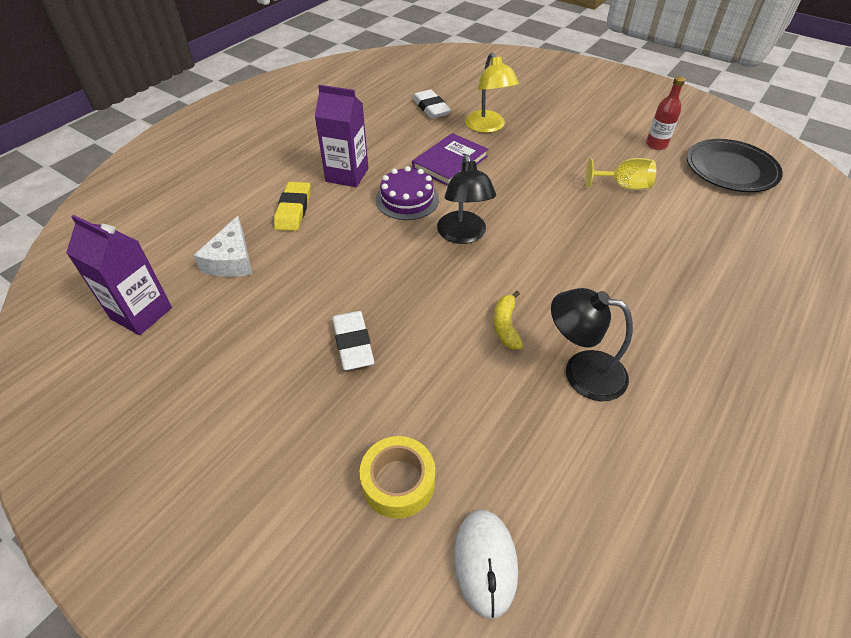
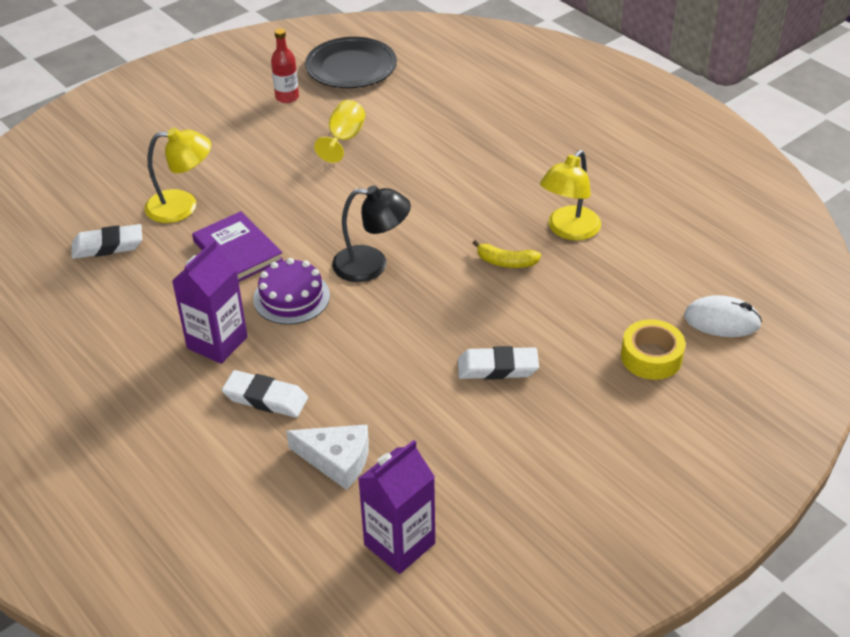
camera: 75 degrees left, 5 degrees down
yellow eraser [274,182,310,231] -> white eraser [222,370,308,418]
black lamp [551,288,633,401] -> yellow lamp [540,150,601,241]

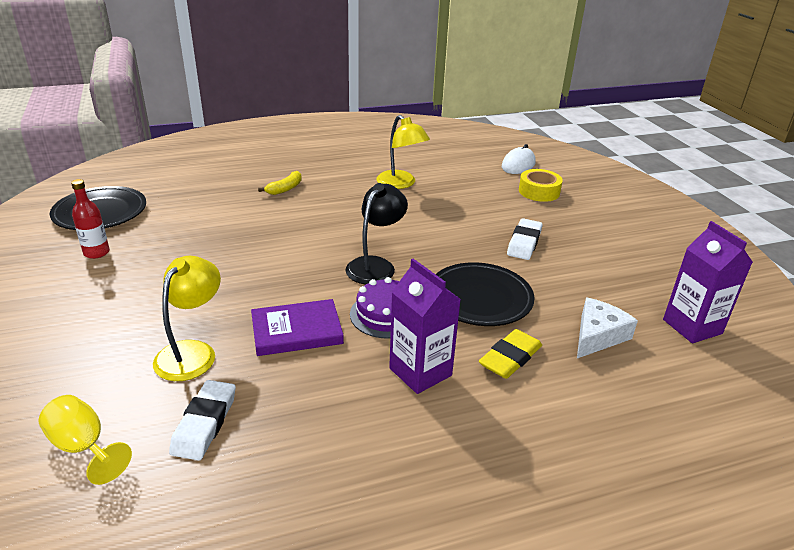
camera: 70 degrees left, 10 degrees down
white eraser [222,370,308,418] -> yellow eraser [479,329,542,379]
yellow goblet [314,100,366,163] -> yellow goblet moved to [39,395,132,485]
yellow banana [473,240,541,268] -> yellow banana moved to [258,171,302,195]
none -> black plate [436,262,535,326]

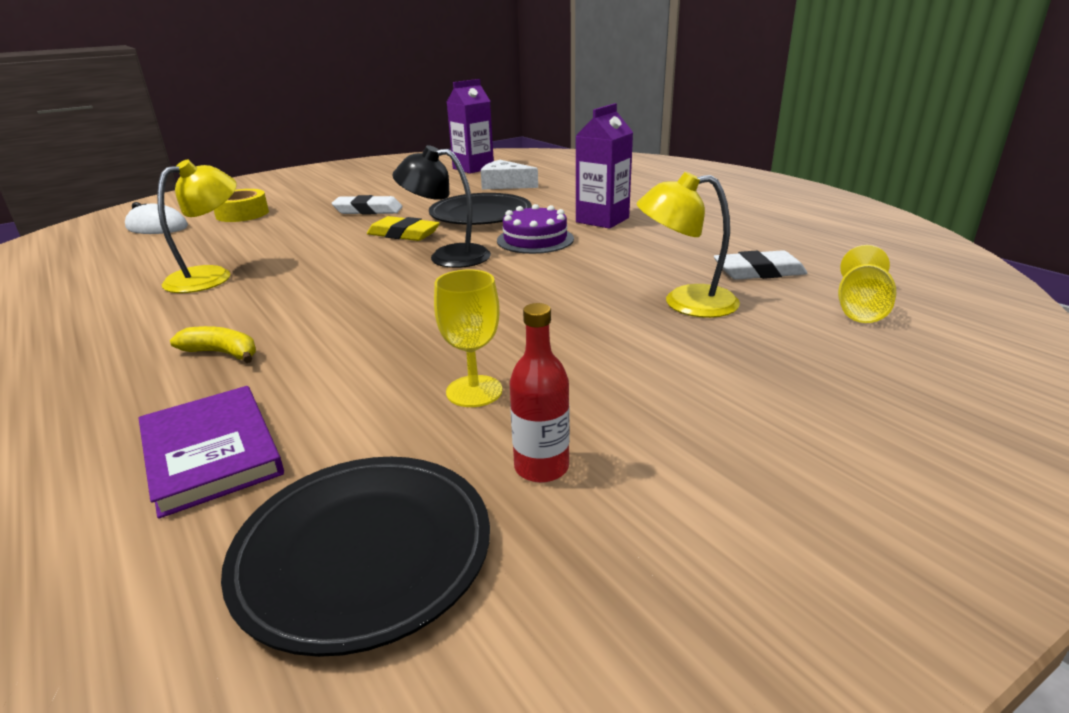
camera: 105 degrees left, 5 degrees down
purple book [251,299,344,356] -> purple book moved to [138,386,284,519]
yellow eraser [479,329,542,379] -> yellow eraser moved to [367,216,440,241]
none -> yellow goblet [434,270,503,407]

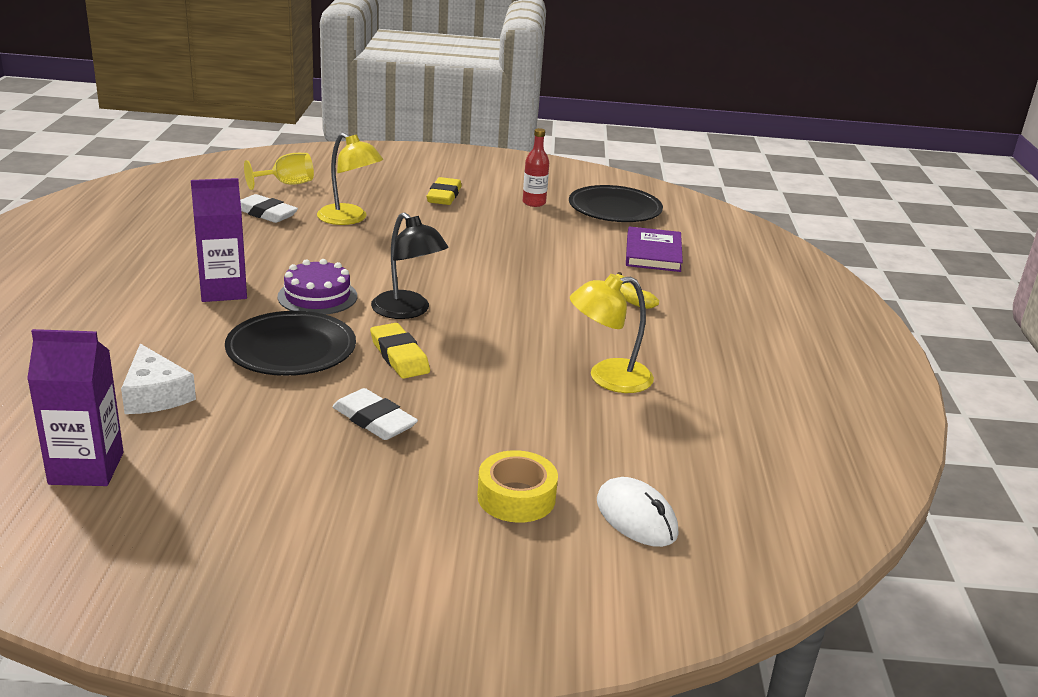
camera: 145 degrees left, 0 degrees up
yellow goblet [434,270,503,407] -> none
none -> yellow eraser [426,177,462,205]

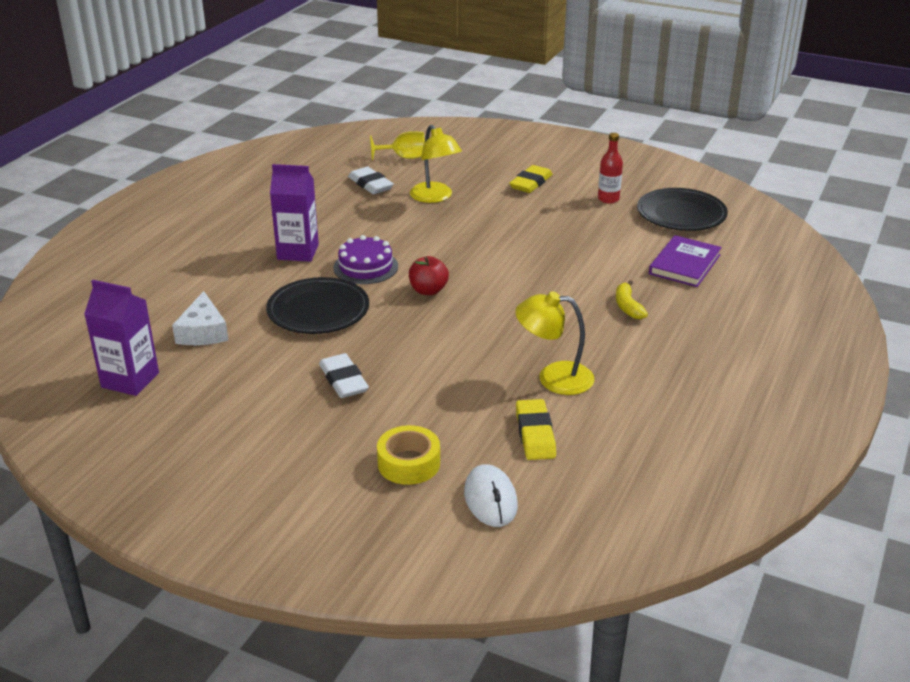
camera: 25 degrees right, 5 degrees up
yellow eraser [370,323,430,379] -> yellow eraser moved to [516,399,556,460]
black lamp [371,213,449,319] -> red apple [409,256,449,295]

